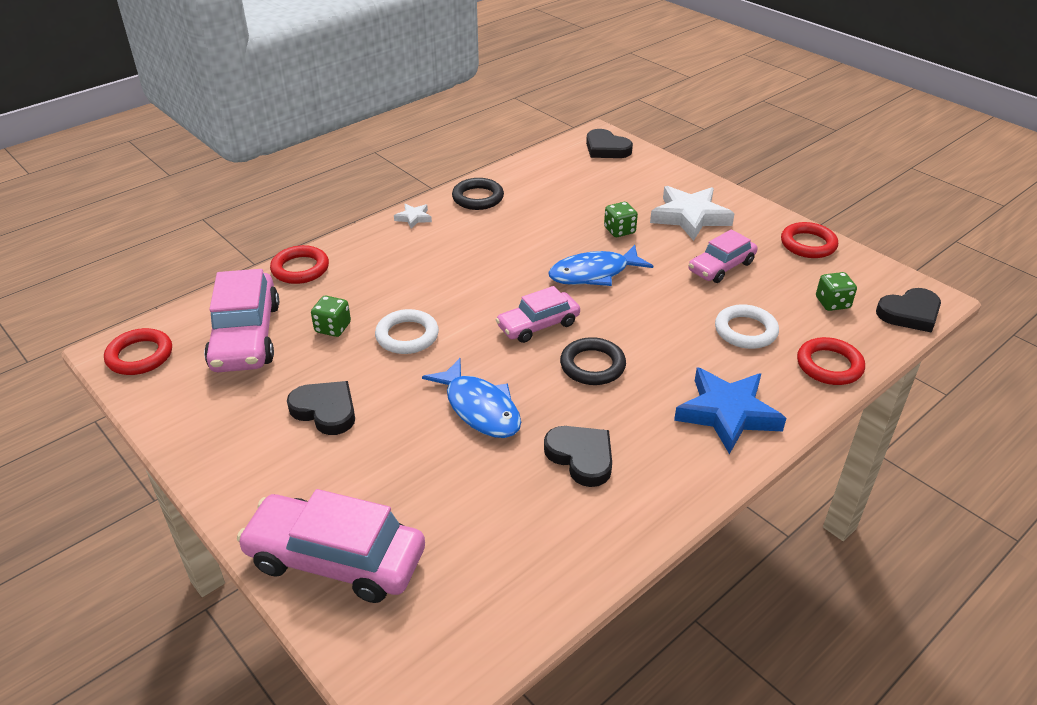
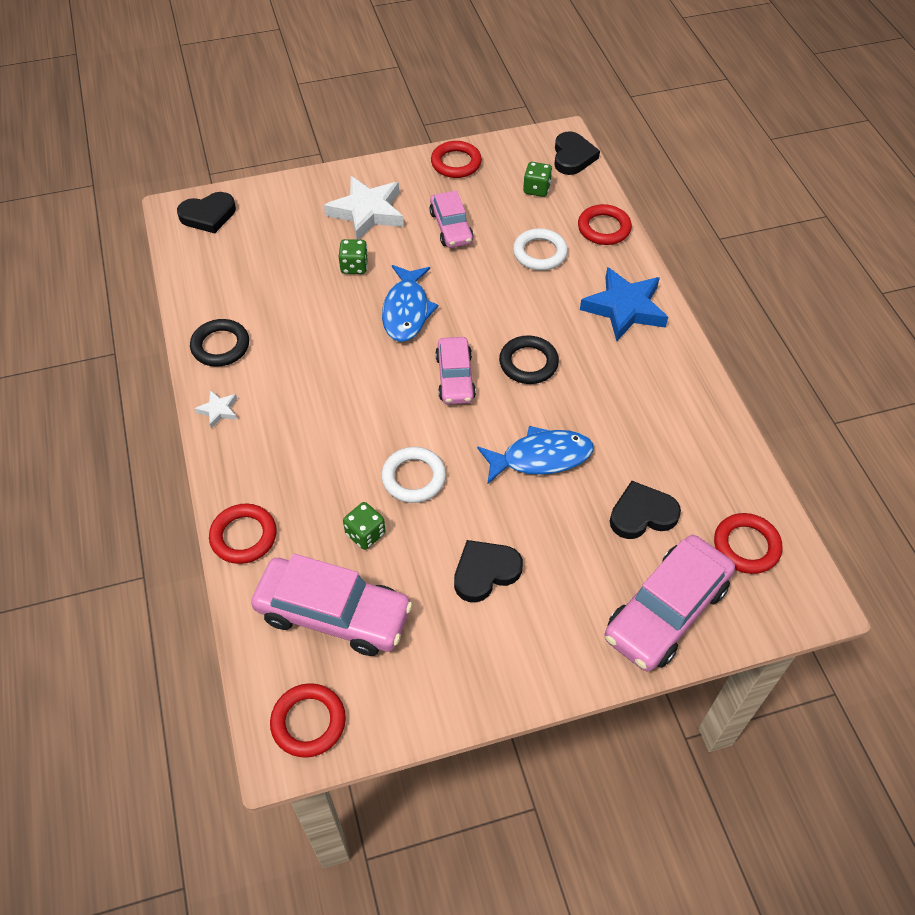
camera: 65 degrees left, 15 degrees up
black heart [544,426,612,487] -> black heart moved to [610,481,681,539]
none -> red ring [714,513,783,574]

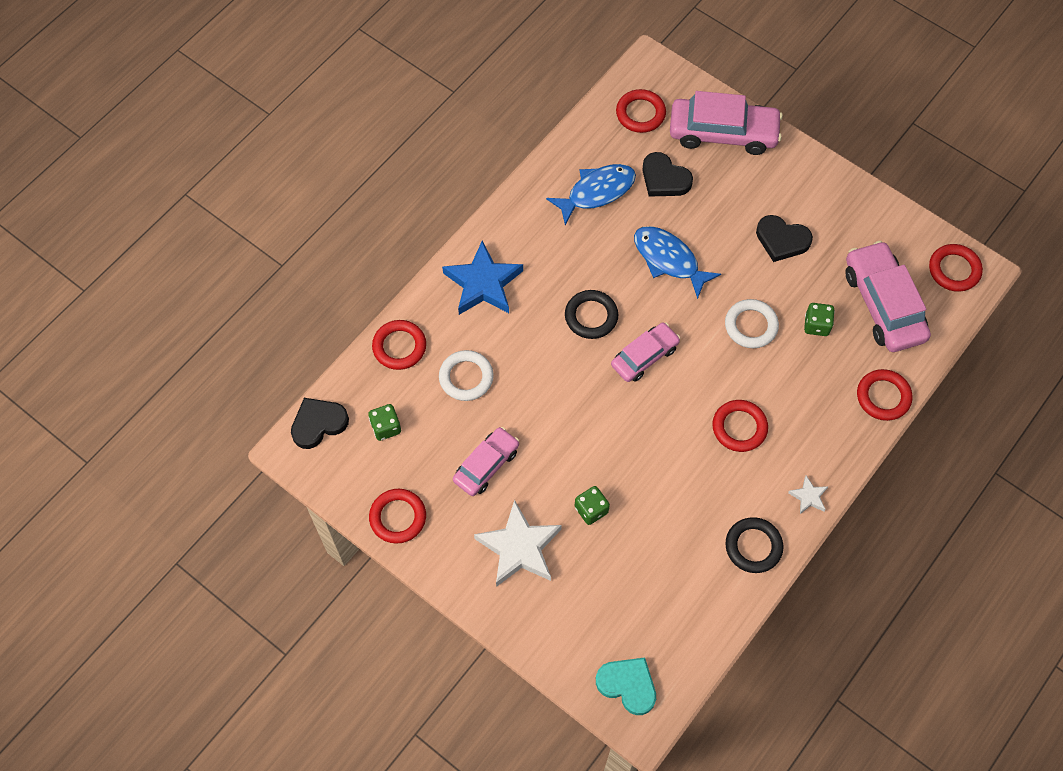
camera: 125 degrees left, 10 degrees up
black heart [177,192,236,233] -> turquoise heart [596,657,656,715]
blue fish [382,265,438,342] -> blue fish moved to [546,164,636,225]
none -> red ring [712,400,768,452]

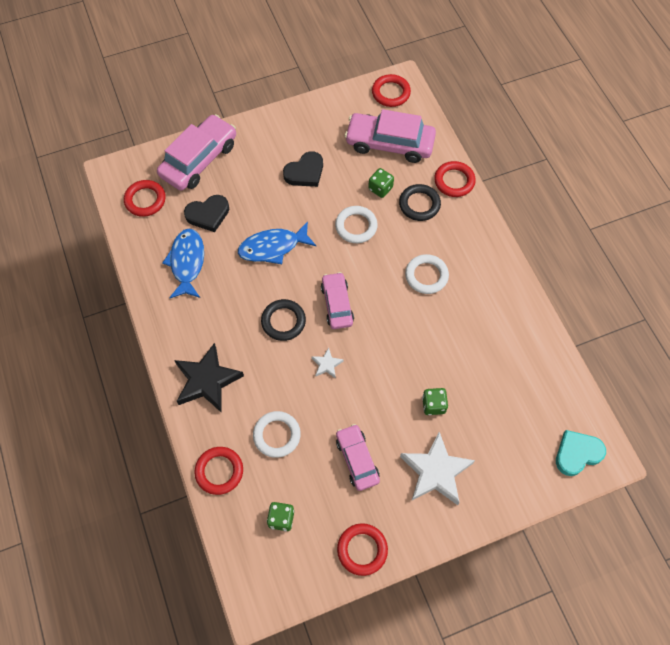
camera: 60 degrees left, 0 degrees up
black heart [291,398,349,449] -> none
blue star [442,241,523,315] -> black star [174,343,244,412]
red ring [712,400,768,452] -> white ring [405,254,449,294]
black ring [725,517,783,573] -> black ring moved to [399,184,441,221]
white star [788,476,829,514] -> white star moved to [311,347,344,379]

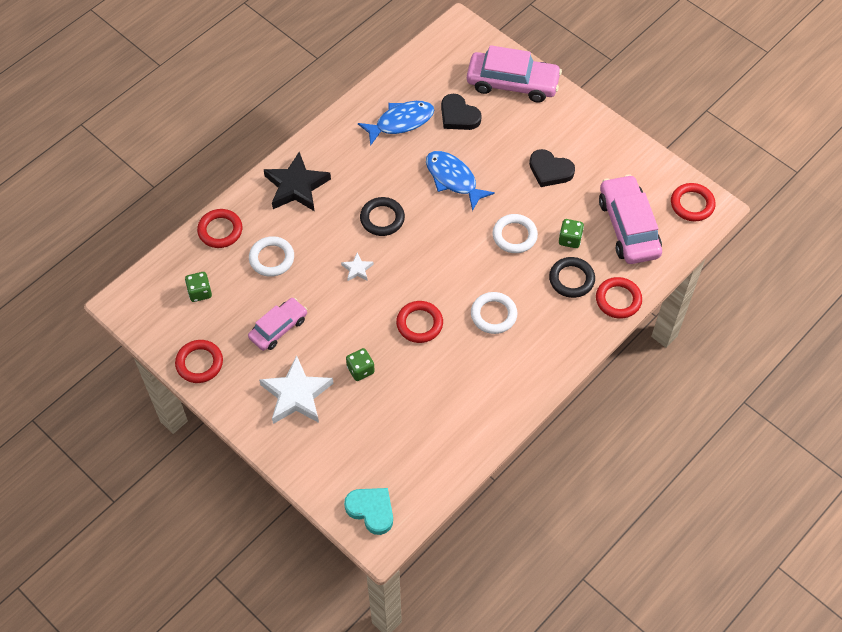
camera: 65 degrees right, 5 degrees down
red ring [124,180,166,217] -> red ring moved to [396,301,443,343]
pink car [321,272,354,329] -> none

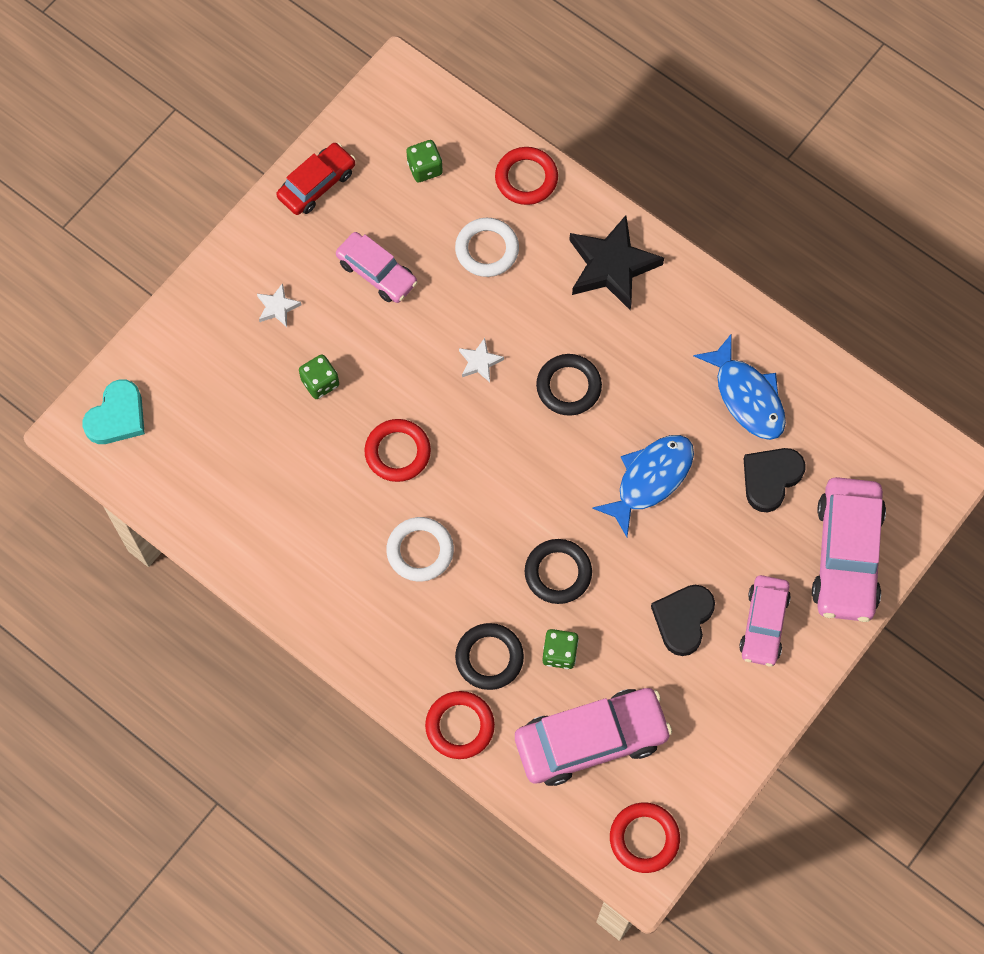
camera: 85 degrees right, 10 degrees up
red ring [175,340,223,383] -> red car [276,143,356,215]
white star [259,355,334,424] -> white star [257,283,301,327], size x0.46
white ring [493,214,538,253] -> black ring [525,539,592,604]
none -> pink car [739,575,791,667]

